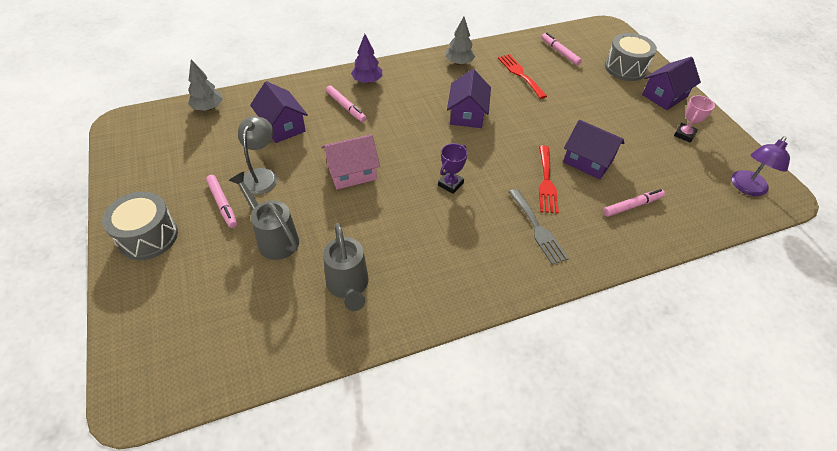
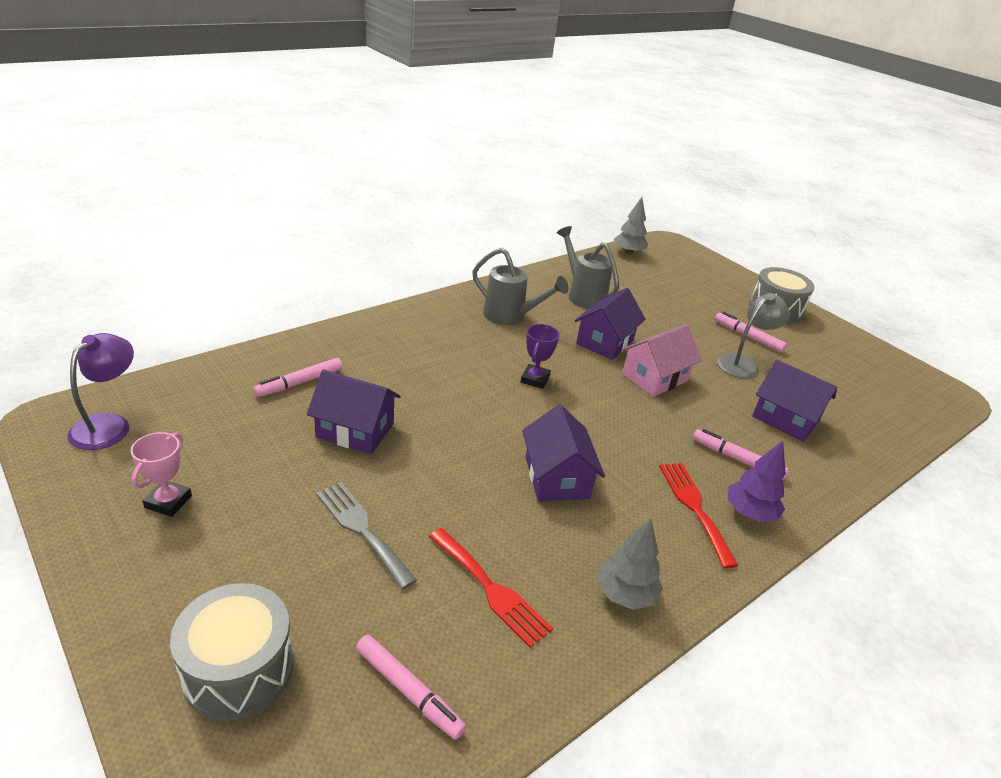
camera: 160 degrees right, 15 degrees down
grey tree [188,60,223,111] -> grey tree moved to [614,197,648,254]
grey watering can [229,172,299,260] -> grey watering can moved to [472,248,569,325]
grey lamp [238,116,277,195] -> grey lamp turned 120 degrees counterclockwise [717,293,790,378]
grey fork [509,189,569,265] -> grey fork moved to [316,482,417,590]
red fork [539,146,559,214] -> red fork moved to [659,463,739,568]
purple house [642,57,701,110] -> purple house moved to [574,288,646,360]

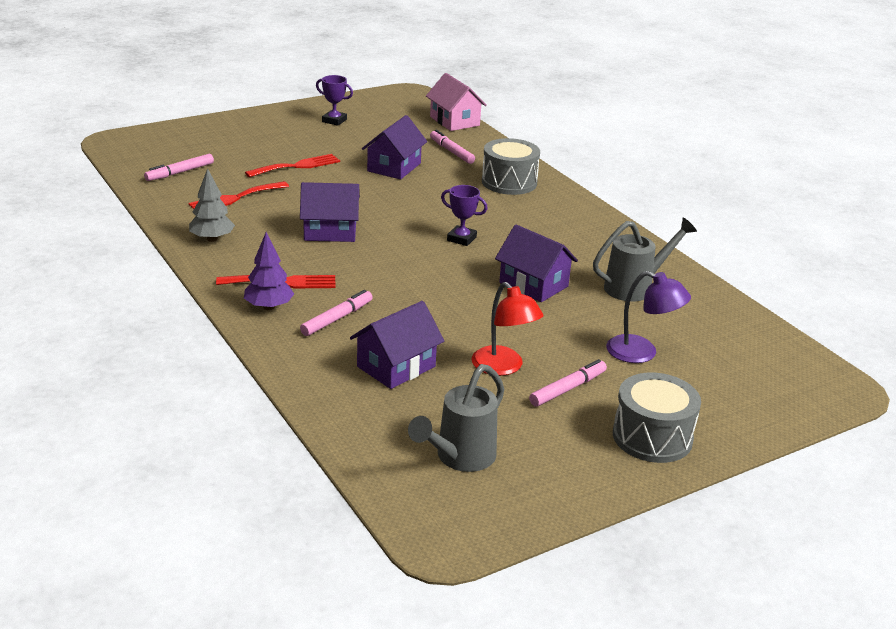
camera: 100 degrees right, 5 degrees down
purple lamp [67,333,134,450] -> purple lamp moved to [606,271,691,363]
pink trophy [131,432,192,517] -> purple trophy [316,75,353,126]
grey drum [170,583,294,721] -> grey drum moved to [482,138,540,195]
grey fork [316,482,417,590] -> red fork [245,154,340,177]
grey watering can [472,248,569,325] -> grey watering can moved to [408,364,504,472]
grey tree [614,197,648,254] -> none
pink house [622,324,702,397] -> pink house moved to [426,73,486,131]
grey lamp [717,293,790,378] -> red lamp [472,282,544,376]

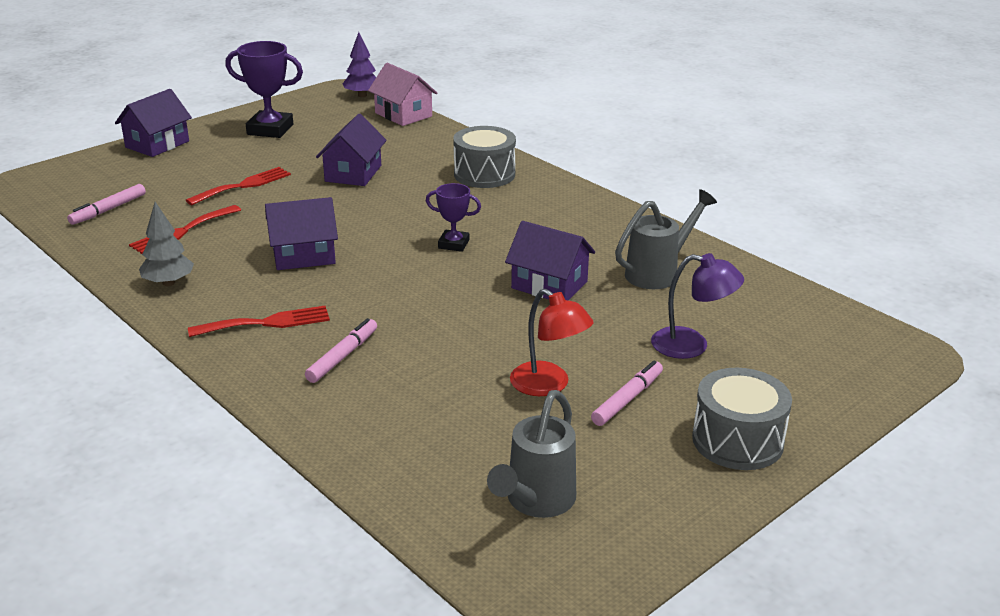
camera: 10 degrees left, 0 degrees up
purple tree [244,232,294,310] -> purple tree moved to [343,32,376,97]
purple trophy [316,75,353,126] -> purple trophy [225,41,303,138], size x1.71
purple house [350,301,444,389] -> purple house moved to [115,89,192,157]
pink marker [430,130,475,164] -> none

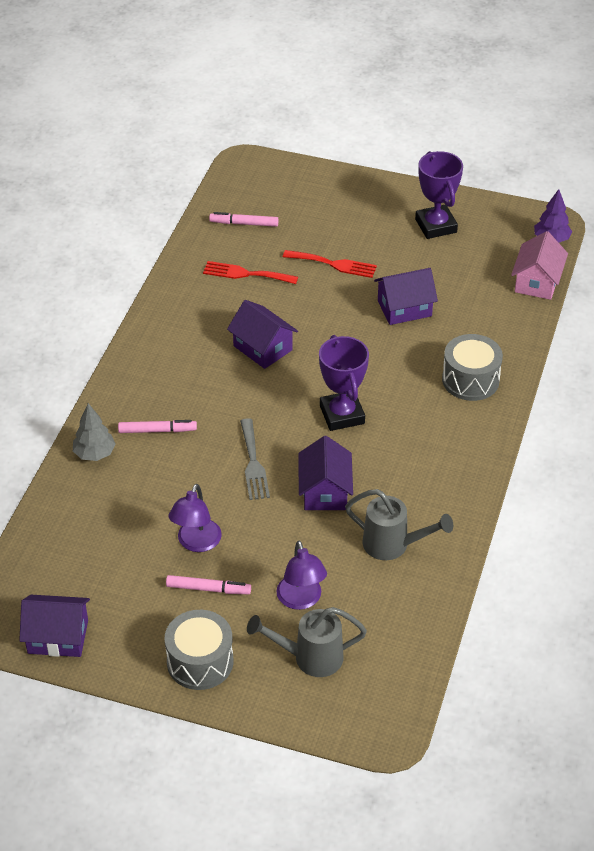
camera: 60 degrees right, 15 degrees up
purple house [115,89,192,157] -> purple house moved to [19,595,90,657]
grey tree [139,202,194,286] -> grey tree moved to [73,403,116,461]
red fork [188,306,330,337] -> none
purple trophy [426,183,481,252] -> purple trophy [319,335,369,431], size x1.71
grey watering can [487,390,576,518] -> grey watering can moved to [247,607,367,677]
red lamp [510,289,594,396] -> purple lamp [169,484,222,552]
none -> grey fork [240,418,270,500]

